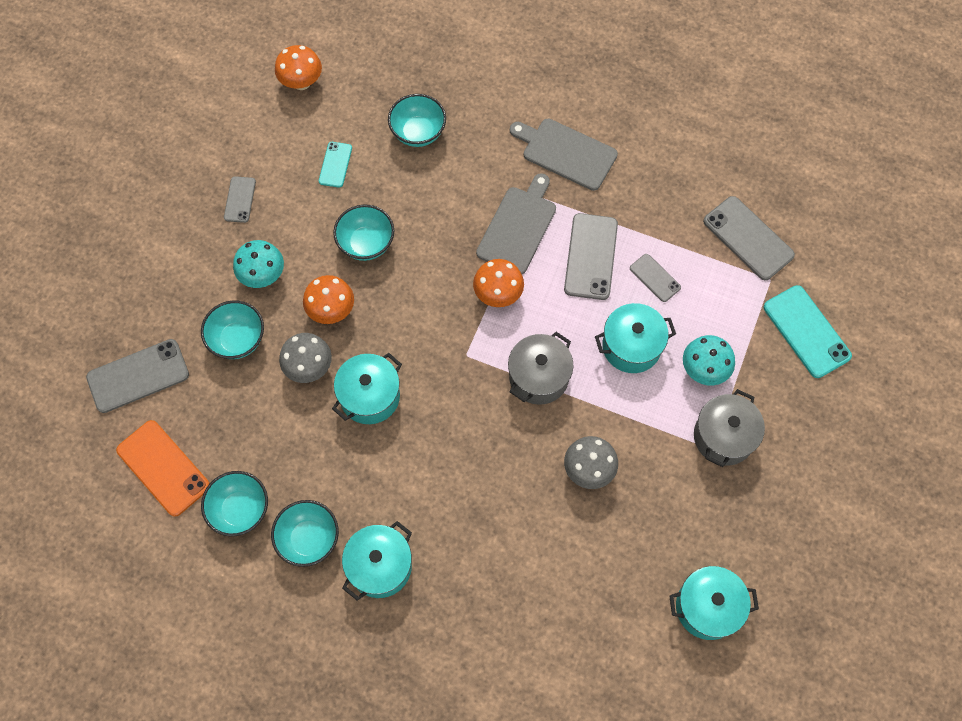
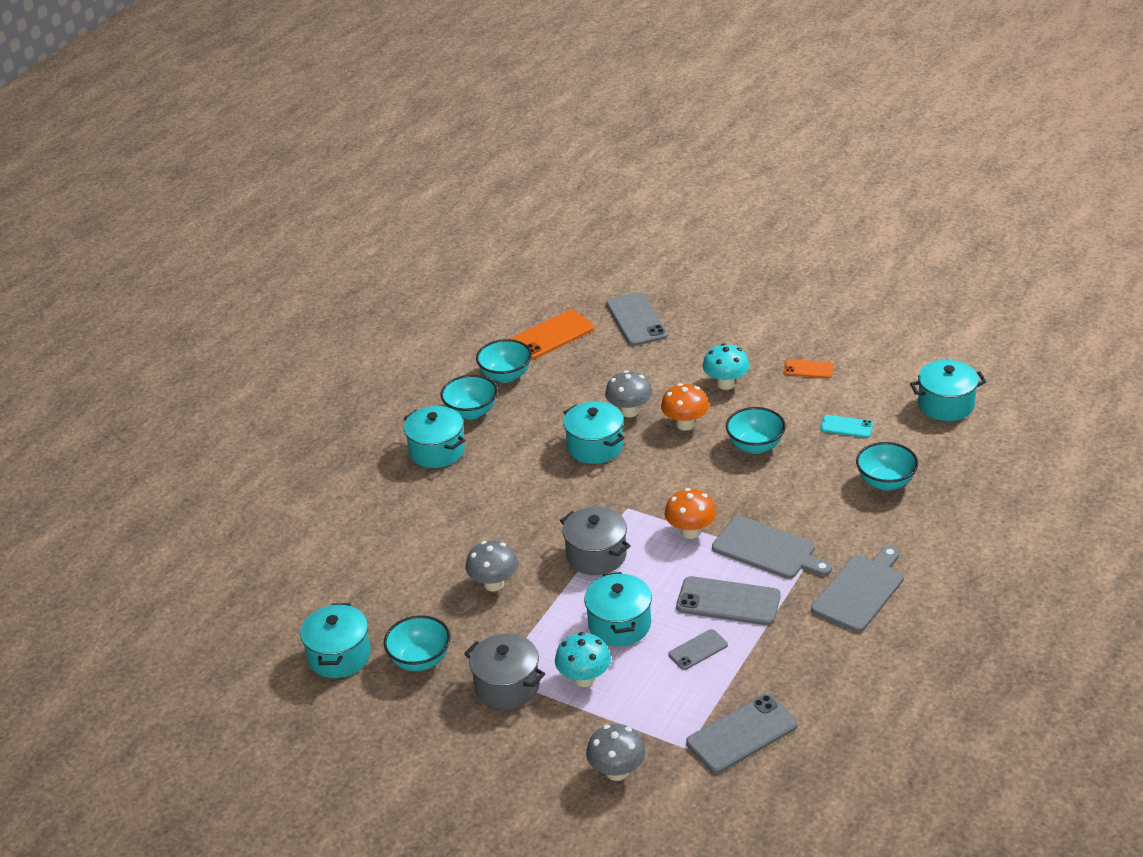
camera: 100 degrees right, 30 degrees down
turquoise bowl [201,300,264,359] -> turquoise bowl moved to [384,615,451,671]
grey phone [224,176,256,223] -> orange phone [784,359,834,378]
orange mushroom [275,45,322,90] -> turquoise pot [910,360,986,421]
turquoise phone [764,285,852,378] -> grey mushroom [586,724,646,781]

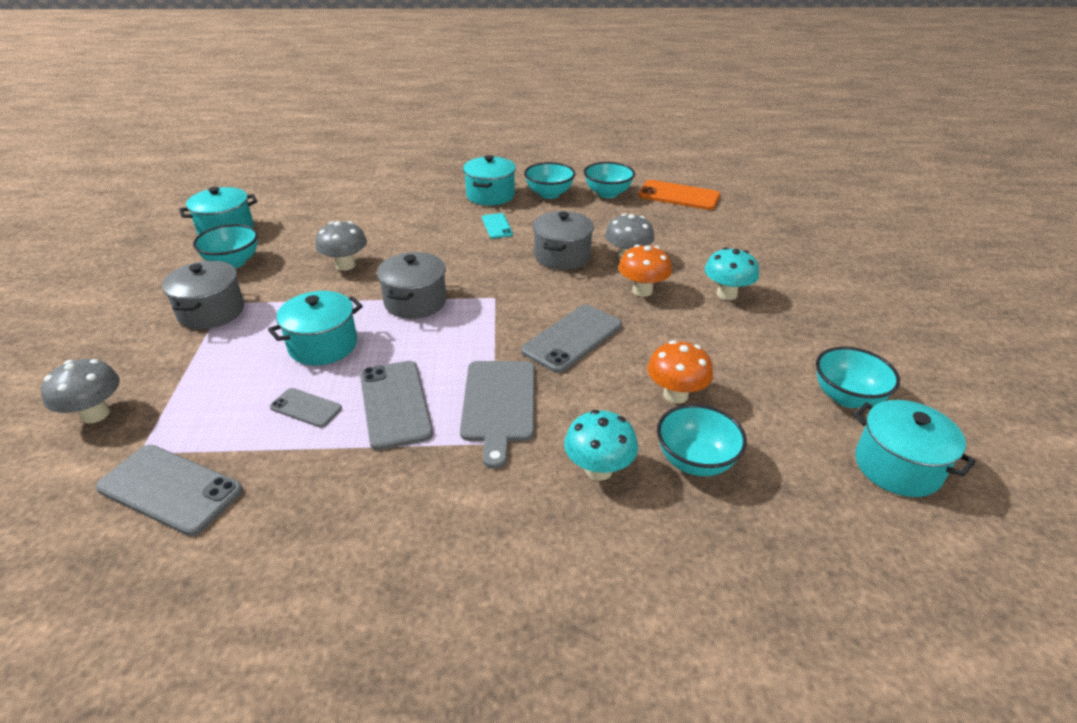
camera: 55 degrees right, 0 degrees up
turquoise mushroom [555,632,611,687] -> turquoise mushroom moved to [564,410,638,481]
turquoise pot [563,401,625,464] -> grey pot [533,211,594,270]
grey phone [606,292,668,346] -> grey phone moved to [521,305,622,373]
orange mushroom [665,488,716,539] -> orange mushroom moved to [647,340,713,404]
turquoise bowl [726,407,786,454] -> turquoise bowl moved to [816,347,900,408]
orange phone [784,359,834,378] -> none
grey cutting board [811,546,904,632] -> none
turquoise phone [820,415,873,438] -> turquoise phone moved to [482,213,513,238]

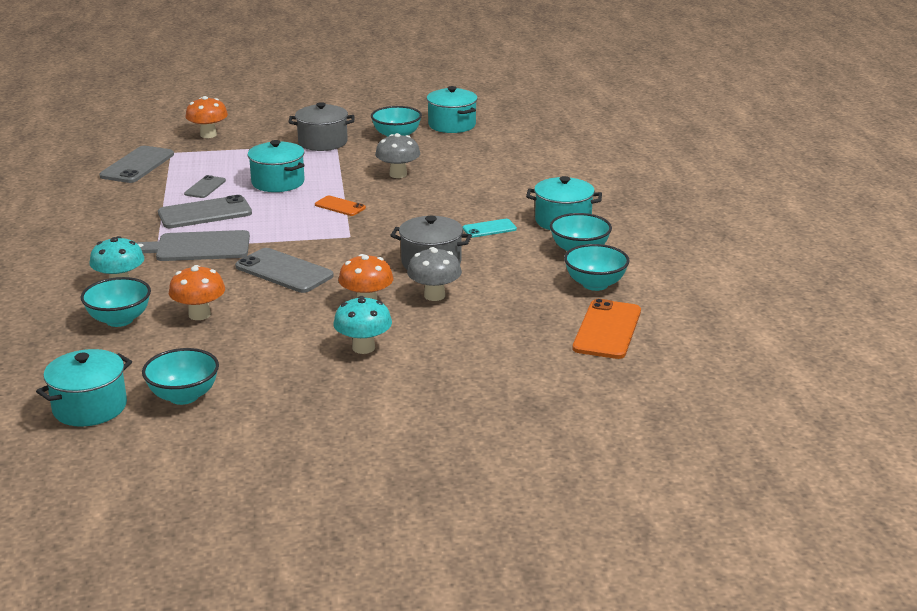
camera: 85 degrees right, 10 degrees down
grey mushroom [41,359,120,423] -> orange mushroom [185,96,228,138]
grey pot [377,252,446,319] -> orange phone [315,196,366,216]

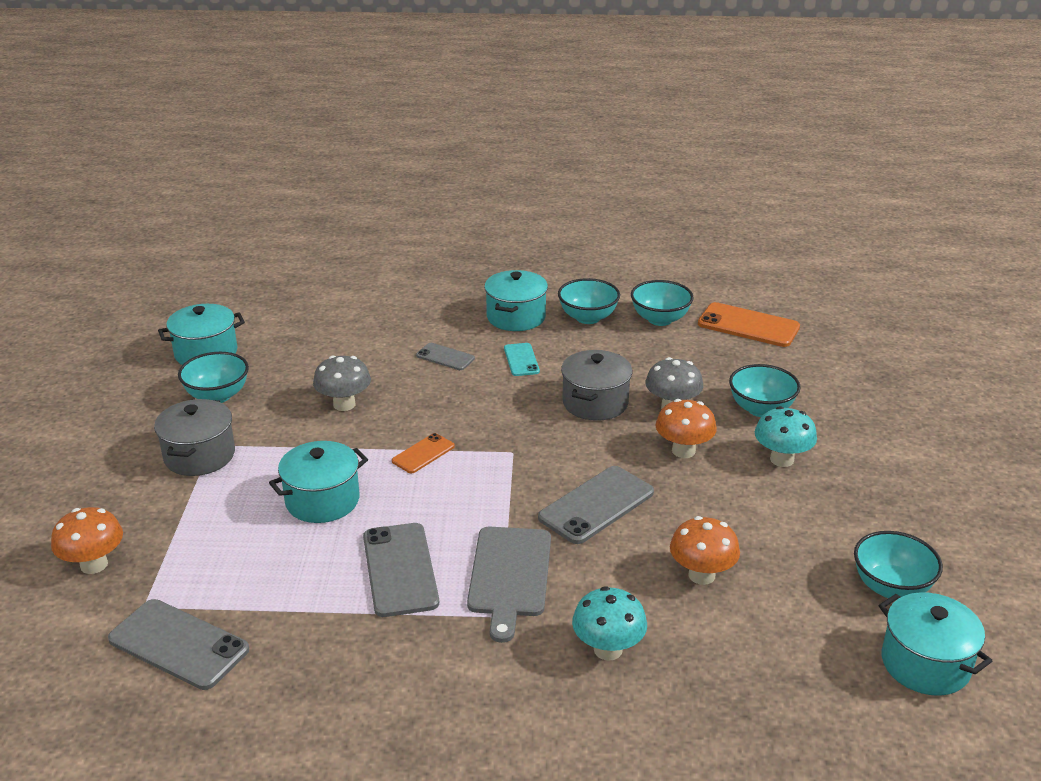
camera: 80 degrees left, 5 degrees up
turquoise bowl [81,277,151,327] -> turquoise bowl moved to [729,364,801,417]
grey phone [184,175,226,198] -> grey phone moved to [416,343,475,370]

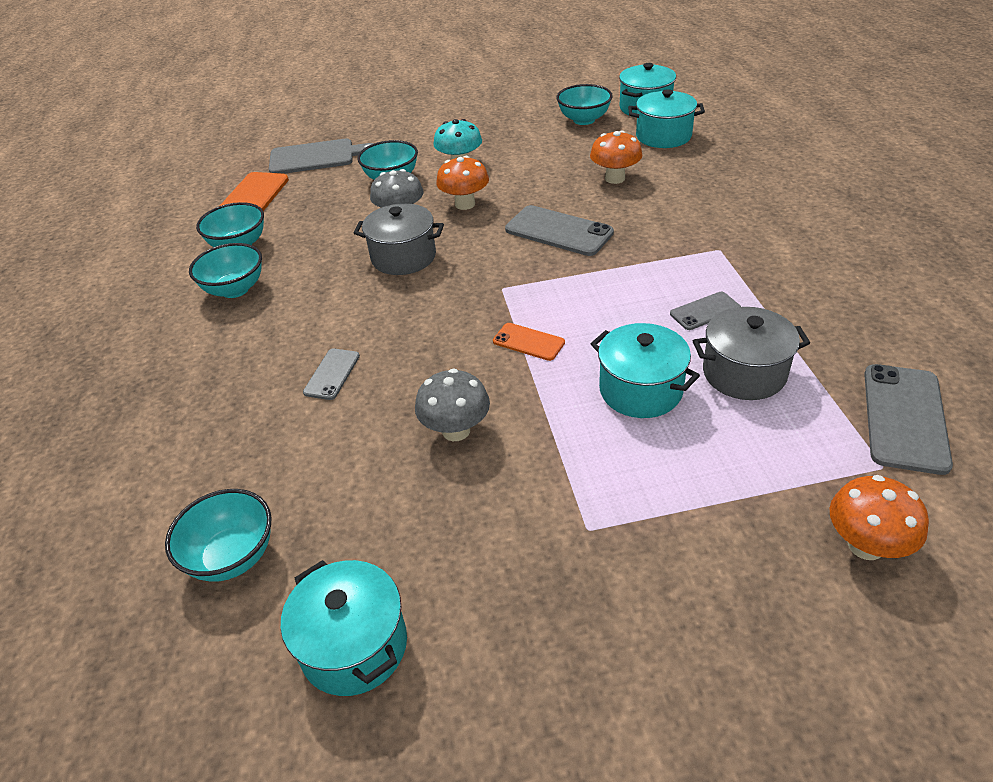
camera: 100 degrees left, 10 degrees up
grey pot [154,399,235,476] -> grey pot moved to [693,307,810,400]
turquoise bowl [178,352,249,403] -> turquoise bowl moved to [165,489,272,582]
grey phone [363,523,439,617] -> grey phone [670,292,741,330], size x0.56
grey cutting board [467,527,551,643] -> grey cutting board moved to [269,139,374,174]
turquoise pot [484,270,548,331] -> turquoise pot moved to [628,89,705,148]
turquoise phone [504,343,540,376] -> none
turquoise mushroom [572,586,647,661] -> none

